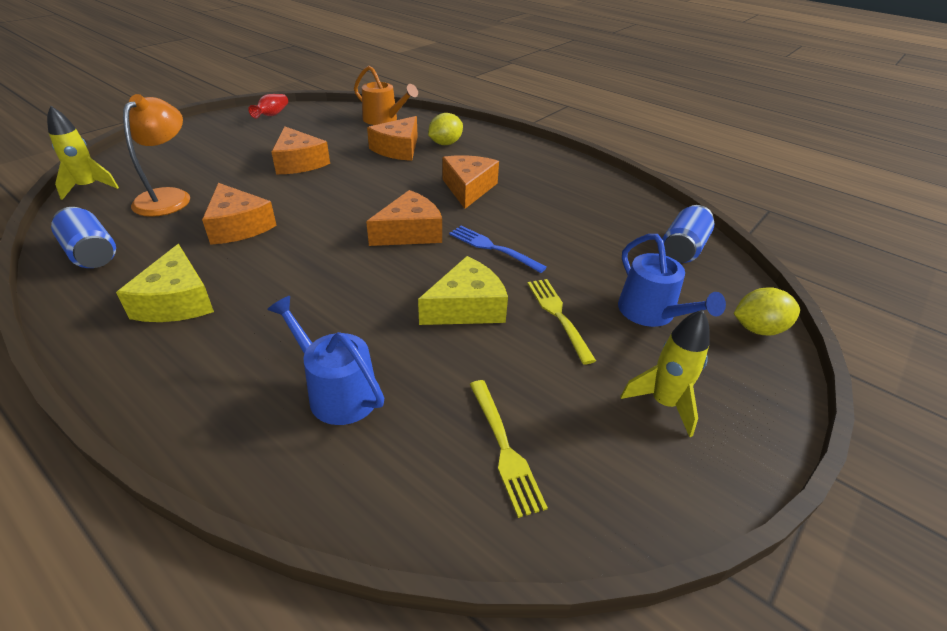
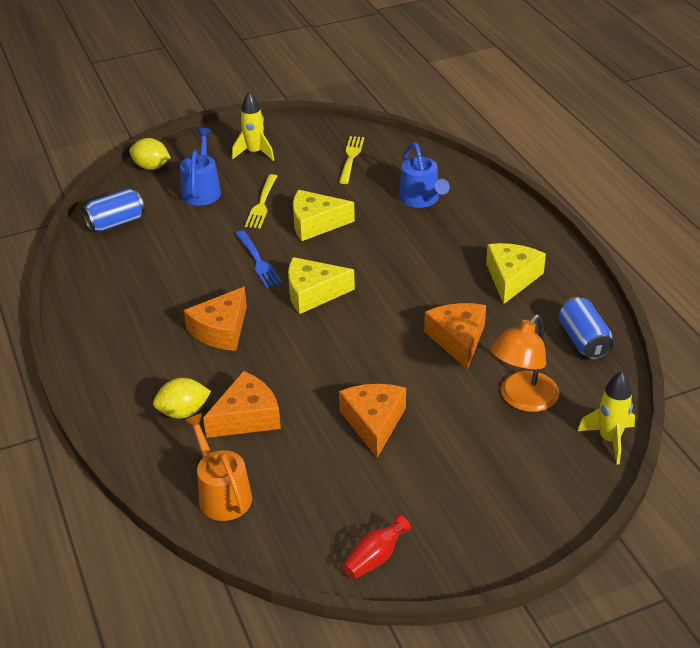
camera: 150 degrees left, 0 degrees up
orange cheese [366,190,442,246] -> yellow cheese [288,257,355,314]

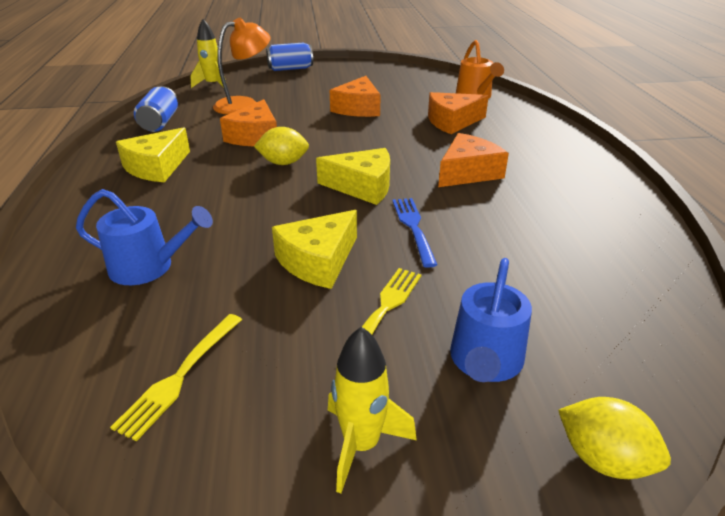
camera: 165 degrees left, 5 degrees down
blue can [82,188,145,232] -> blue can moved to [266,43,313,71]
yellow lemon [153,378,211,419] -> yellow lemon moved to [254,127,309,165]
yellow cheese [293,190,355,241] -> yellow cheese turned 120 degrees clockwise [272,210,357,289]
red vase [342,514,411,579] -> none
blue watering can [399,143,450,208] -> blue watering can turned 105 degrees clockwise [76,189,213,285]

